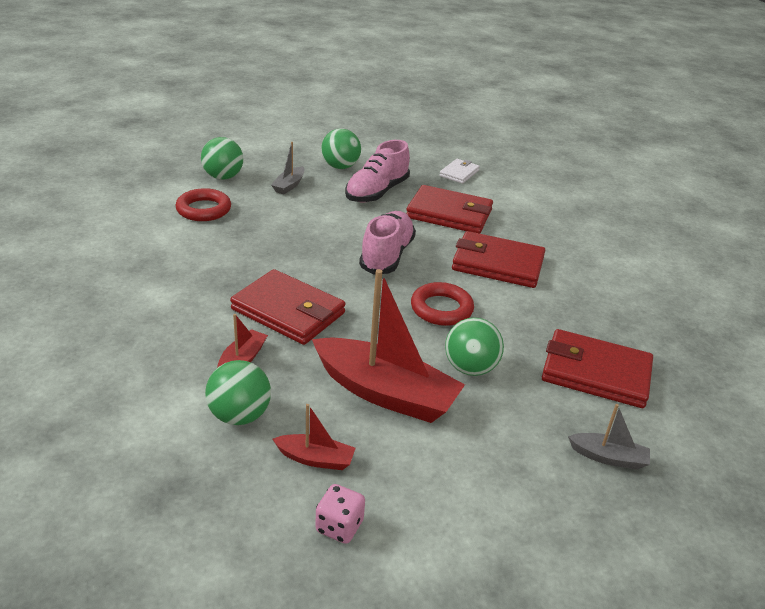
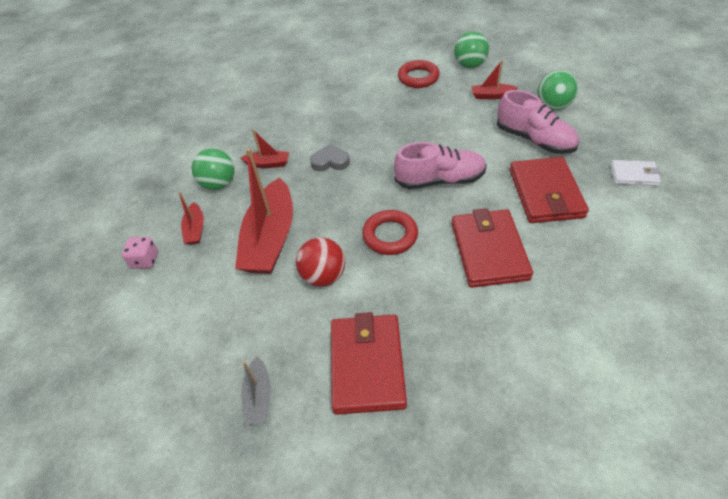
camera: 75 degrees right, 15 degrees up
red wallet [230,269,346,345] -> grey heart [310,144,350,171]
grey boat [271,142,304,194] -> red boat [471,60,518,99]
pink shoe [345,140,410,202] -> pink shoe turned 150 degrees counterclockwise [497,90,579,154]
green ball [445,317,504,376] -> red ball [296,237,345,287]

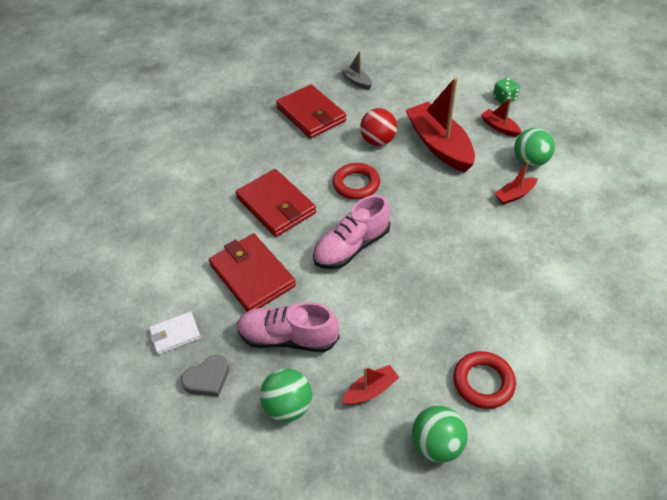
camera: 145 degrees right, 0 degrees up
pink dice [122,237,158,269] -> green dice [493,77,520,104]
grey heart [310,144,350,171] -> grey heart moved to [181,355,229,397]

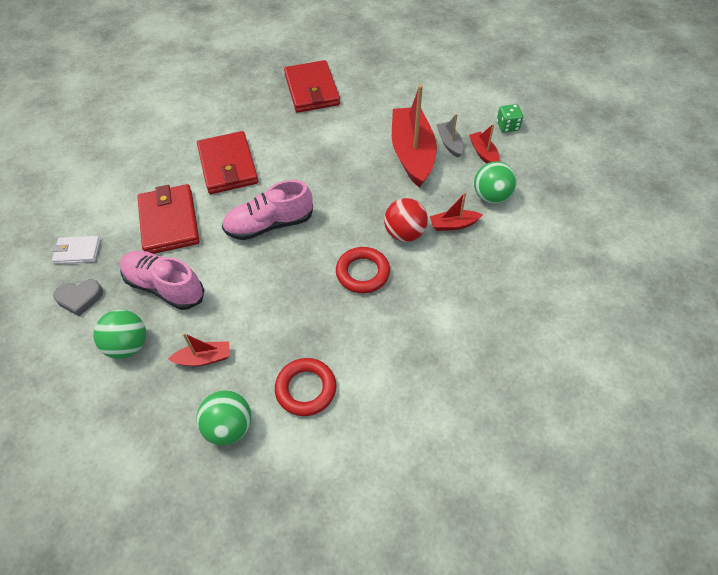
camera: 20 degrees right, 5 degrees up
red ring [333,163,380,200] -> red ring moved to [336,247,390,293]
grey boat [340,51,372,90] -> grey boat moved to [436,114,463,158]
red ball [360,108,397,146] -> red ball moved to [384,198,428,242]

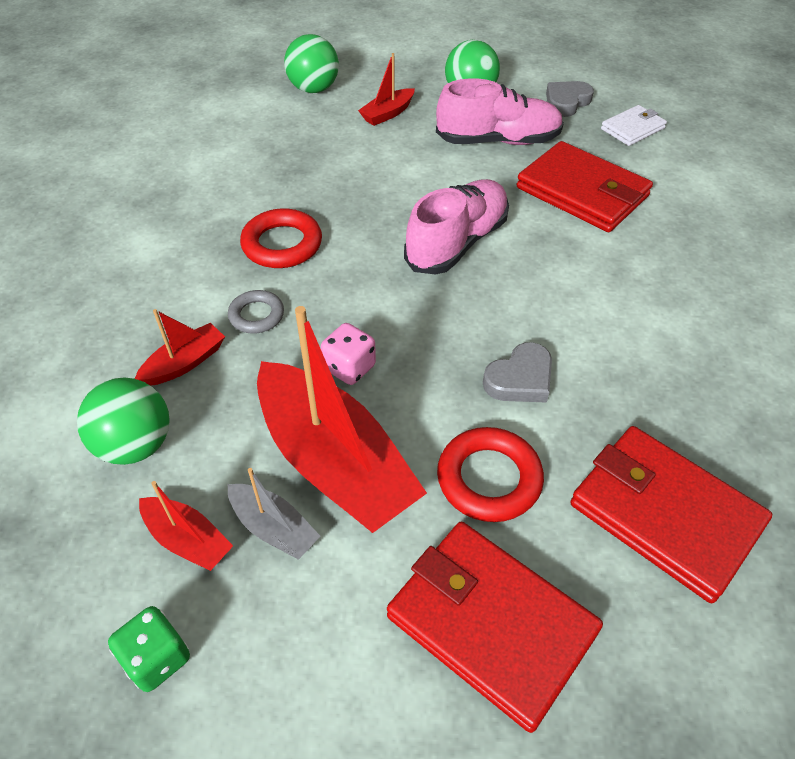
camera: 145 degrees right, 5 degrees down
red wallet [197,131,258,194] -> red wallet moved to [387,522,603,733]
red ring [275,358,336,416] -> red ring moved to [437,427,544,522]
red ball [384,198,428,242] -> grey ring [228,290,284,334]
none -> pink dice [321,323,376,385]
none -> grey heart [483,342,552,403]

